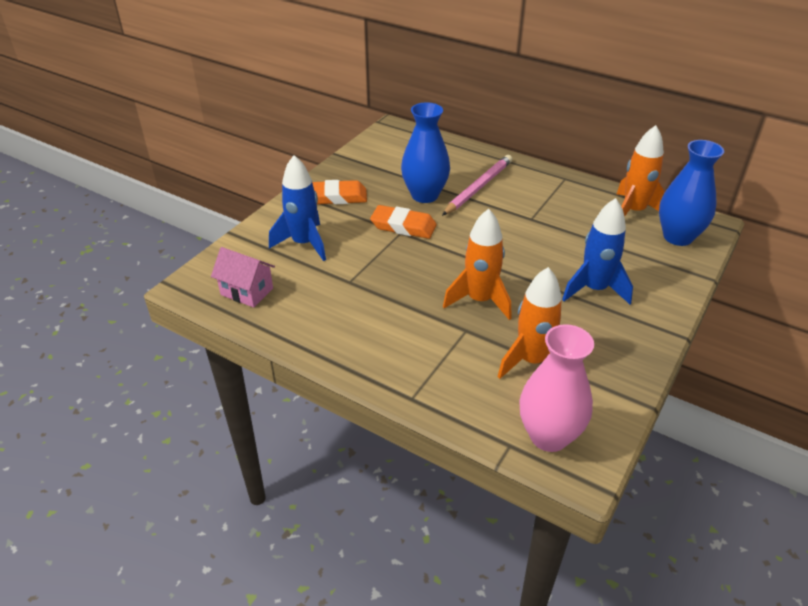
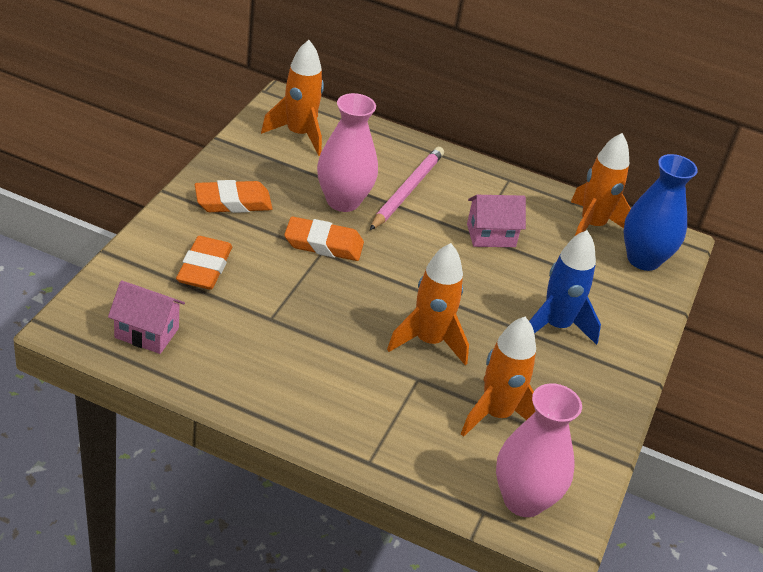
camera: 15 degrees left, 0 degrees up
blue rocket [269,155,326,261] -> orange eraser [176,236,232,290]
blue vase [401,102,450,203] -> pink vase [317,93,378,212]
none -> orange rocket [261,40,324,156]
none -> pink house [467,195,526,247]

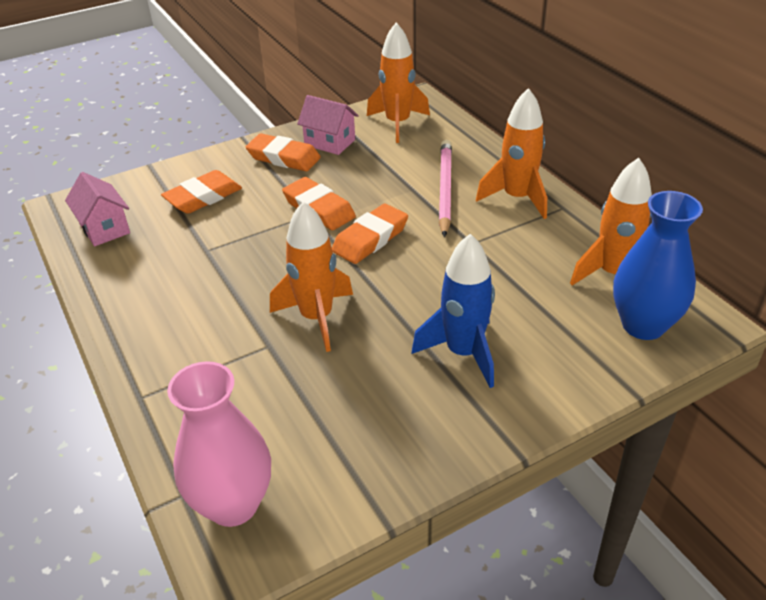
camera: 45 degrees right, 0 degrees up
pink vase [317,93,378,212] -> none
pink pencil [370,147,444,230] -> pink pencil turned 60 degrees counterclockwise [439,140,452,237]
orange rocket [461,317,536,437] -> orange rocket moved to [476,88,547,219]
pink house [467,195,526,247] -> pink house moved to [297,95,359,155]
none -> orange eraser [332,203,408,264]

